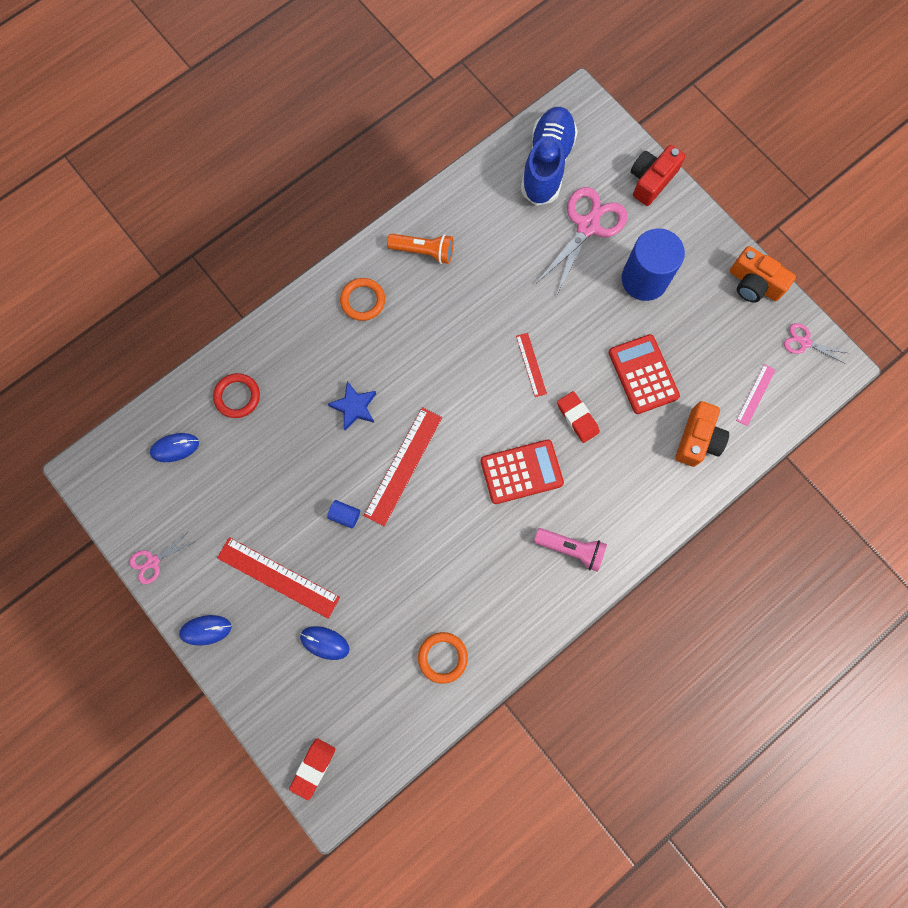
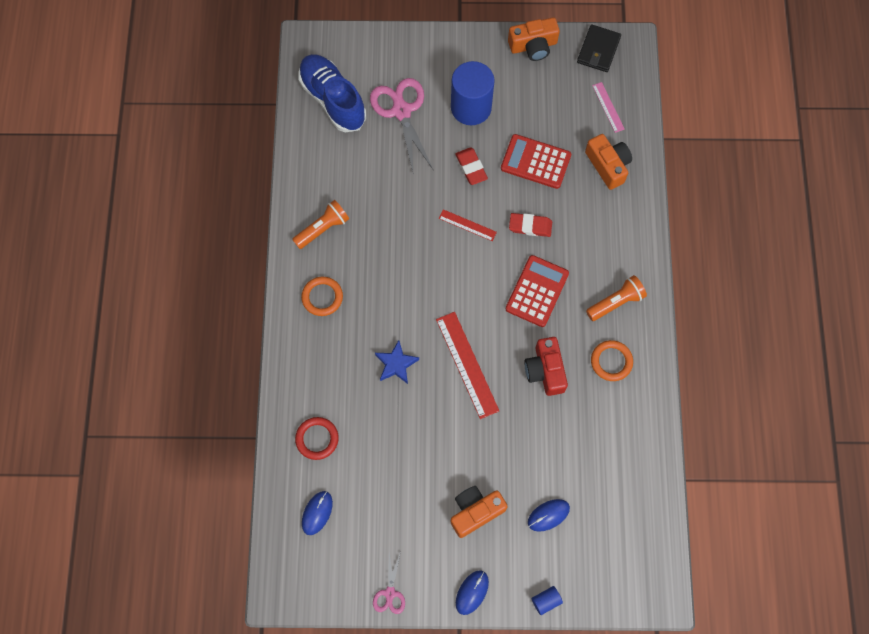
camera: 50 degrees left, 5 degrees down
red ruler [217,537,340,619] -> orange camera [451,486,508,538]
red eraser [289,738,335,800] -> red eraser moved to [455,147,488,185]
blue cylinder [327,500,360,528] -> blue cylinder moved to [532,586,563,615]
orange ring [418,632,468,684] -> orange ring moved to [591,340,633,381]
pink flashlight [534,528,607,572] -> orange flashlight [586,275,647,321]
red camera [631,145,685,206] -> red camera moved to [524,337,568,396]
pink scissors [784,323,847,364] -> black wallet [577,24,621,72]

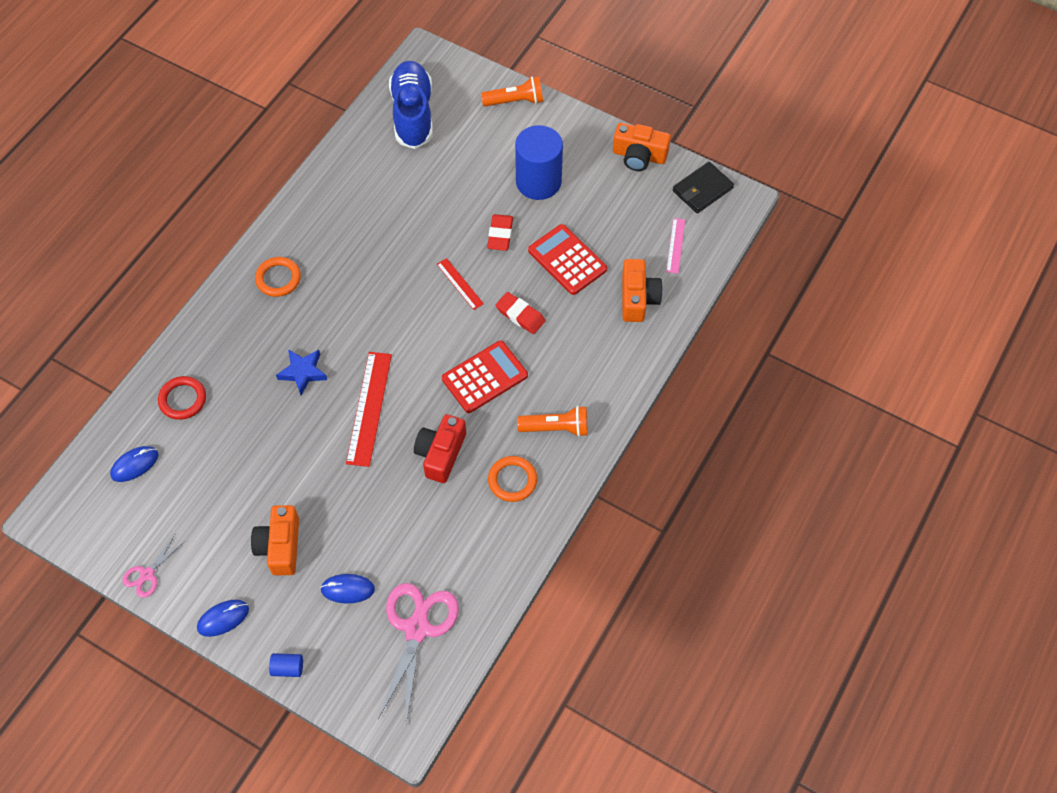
camera: 30 degrees right, 10 degrees down
orange flashlight [292,200,349,249] -> orange flashlight moved to [481,76,543,106]
pink scissors [370,78,434,176] -> pink scissors moved to [378,583,459,723]
orange camera [451,486,508,538] -> orange camera turned 90 degrees counterclockwise [251,505,299,575]

